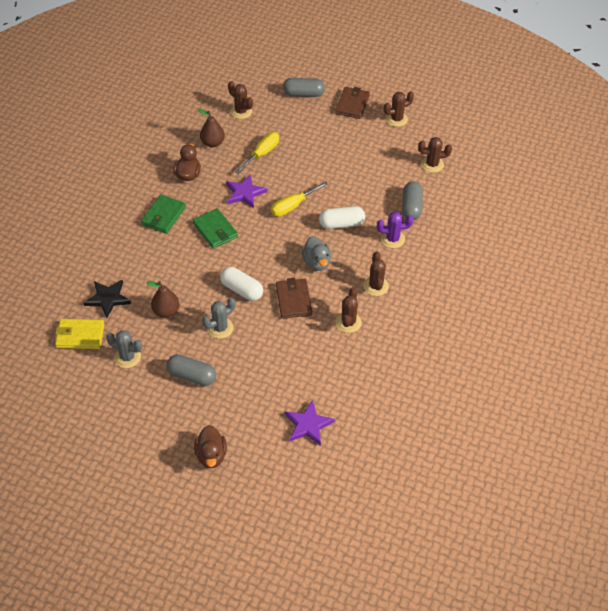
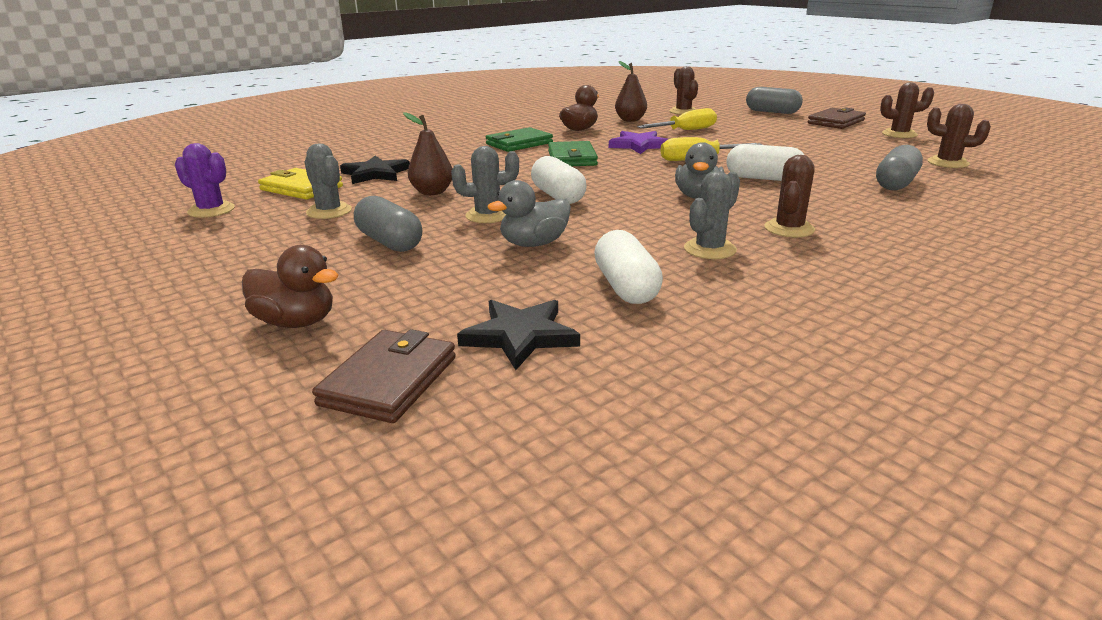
camera: 30 degrees right, 25 degrees down
brown duck [194,425,227,468] -> brown duck turned 90 degrees counterclockwise [242,245,339,328]
brown wallet [276,278,312,319] -> brown wallet moved to [312,329,456,423]
purple star [285,400,335,446] -> black star [457,300,580,370]
brown cactus [336,288,362,333] -> grey cactus [684,171,740,259]
purple cactus [377,212,414,248] -> purple cactus moved to [175,143,235,218]
none -> grey duck [487,180,571,247]
none -> white capsule [594,230,663,304]

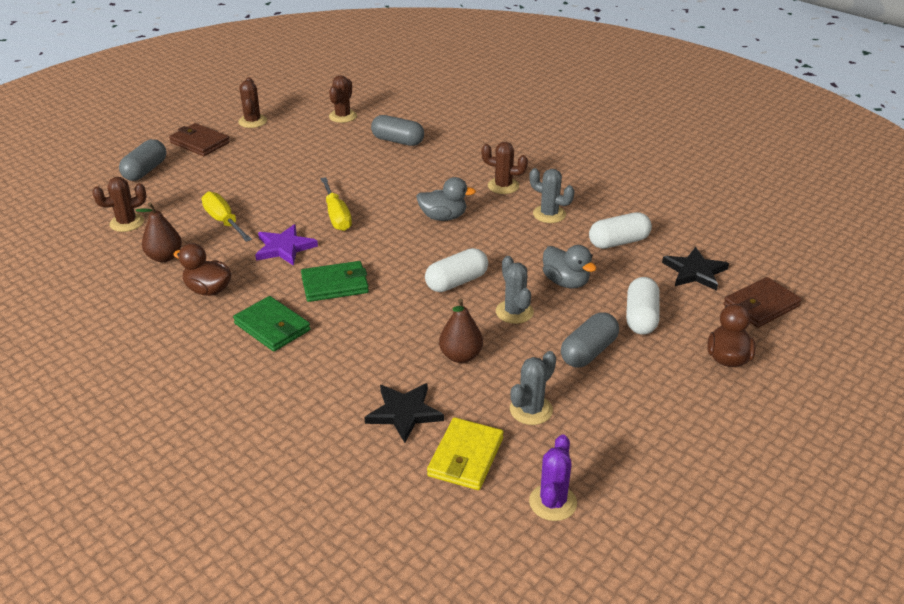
camera: 100 degrees left, 10 degrees up
brown wallet [312,329,456,423] -> brown wallet turned 45 degrees counterclockwise [723,277,802,328]
white capsule [727,144,804,181] -> white capsule moved to [626,277,660,334]

